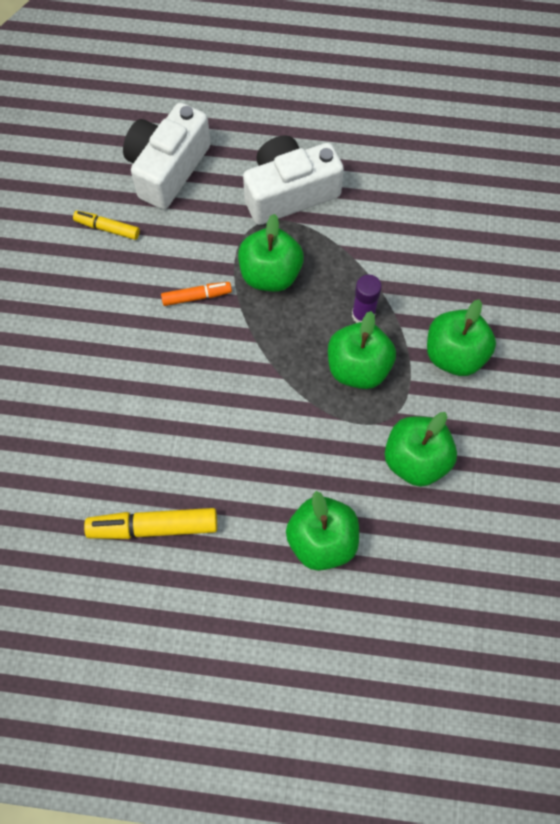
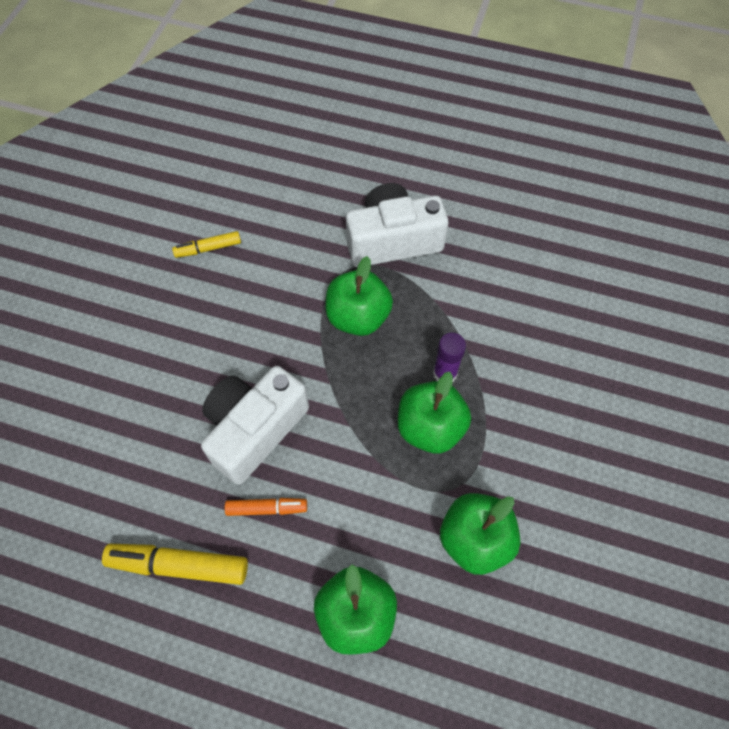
camera: 10 degrees right, 5 degrees down
yellow marker [73,211,140,240] -> yellow marker turned 45 degrees counterclockwise [172,231,241,258]
white camera [123,103,211,209] -> white camera moved to [201,366,309,485]
orange marker [161,282,232,306] -> orange marker moved to [225,498,307,516]
green apple [427,299,496,376] -> none

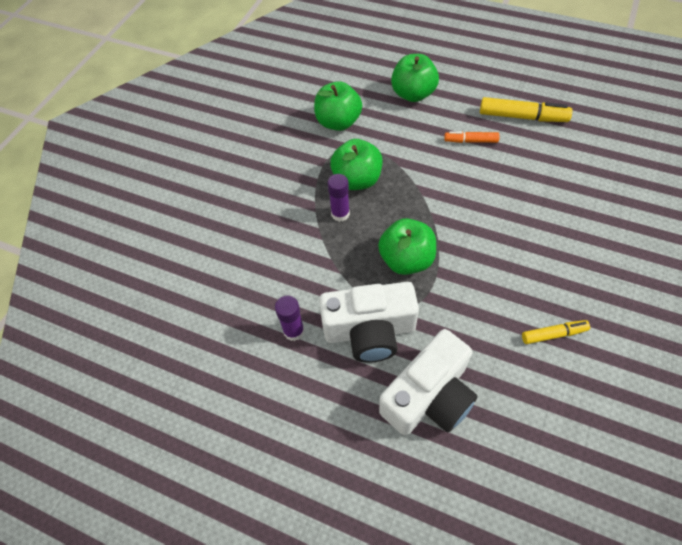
camera: 170 degrees left, 5 degrees down
white camera [201,366,309,485] -> white camera moved to [379,329,478,435]
none -> purple glue stick [275,296,305,341]

